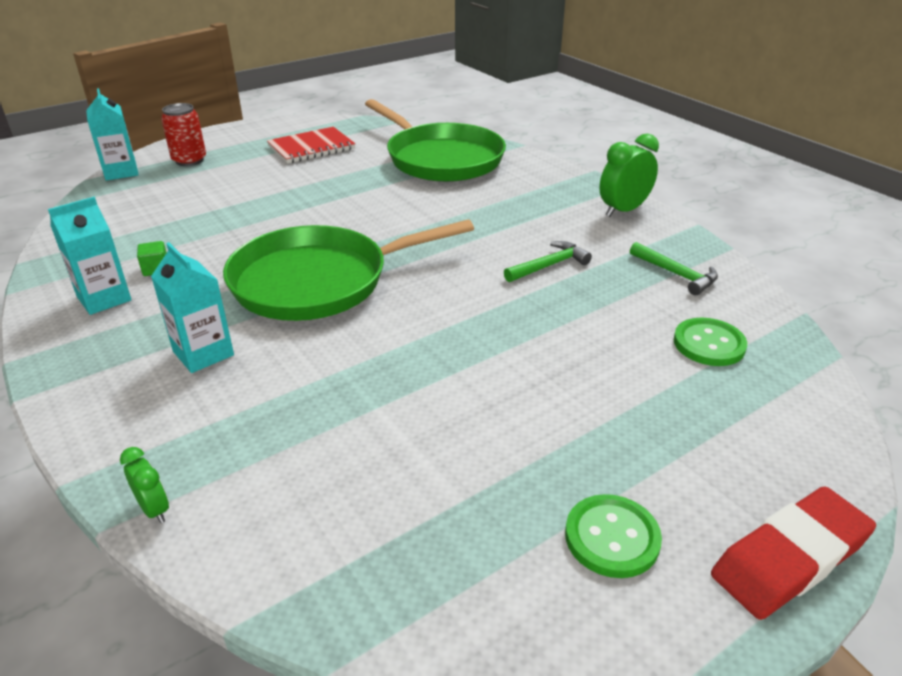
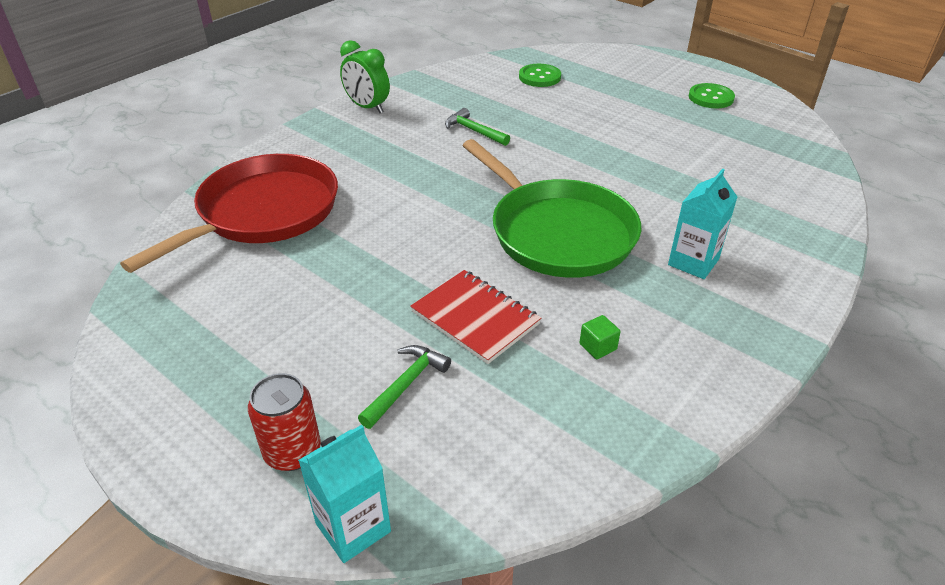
camera: 105 degrees left, 5 degrees up
turquoise carton [48,197,131,315] -> none
green clock [120,447,169,523] -> none
red notebook [267,127,355,164] -> red notebook moved to [410,270,541,364]
green pan [365,99,506,182] -> red pan [120,154,338,273]
green hammer [630,242,718,295] -> green hammer moved to [358,345,451,429]
red eraser [711,487,876,620] -> none

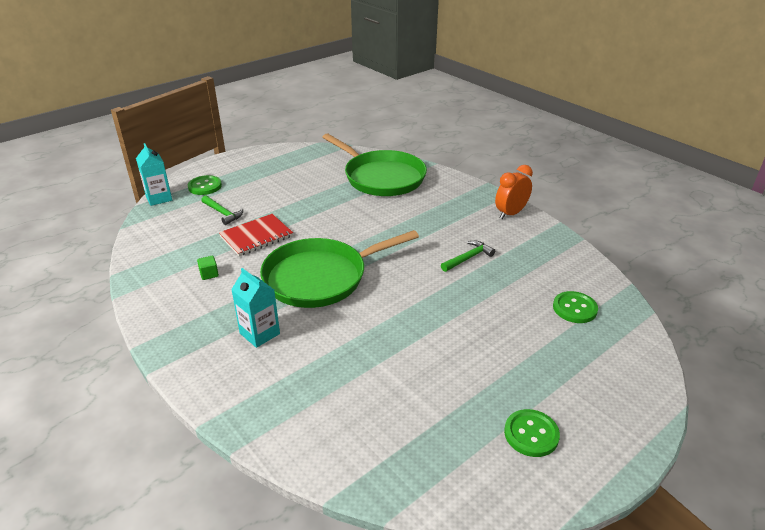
camera: 100 degrees right, 5 degrees down
red pan [120,154,338,273] -> green pan [322,134,427,196]
red can [248,373,321,471] -> green button [188,175,222,195]
green clock [340,40,390,113] -> orange clock [495,165,533,219]

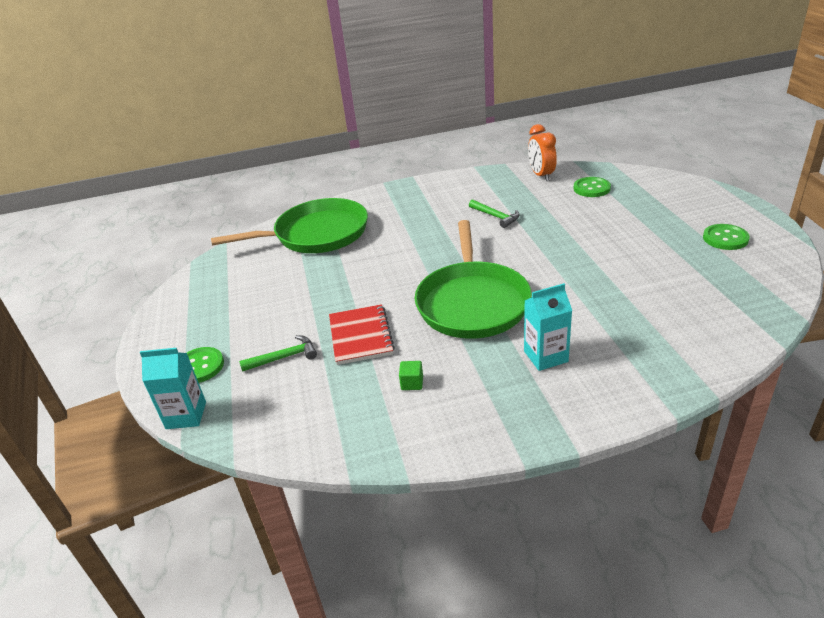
camera: 60 degrees left, 0 degrees up
green hammer [441,241,495,272] -> green hammer turned 150 degrees clockwise [469,199,520,228]
orange clock [495,165,533,219] -> orange clock moved to [528,124,557,181]

